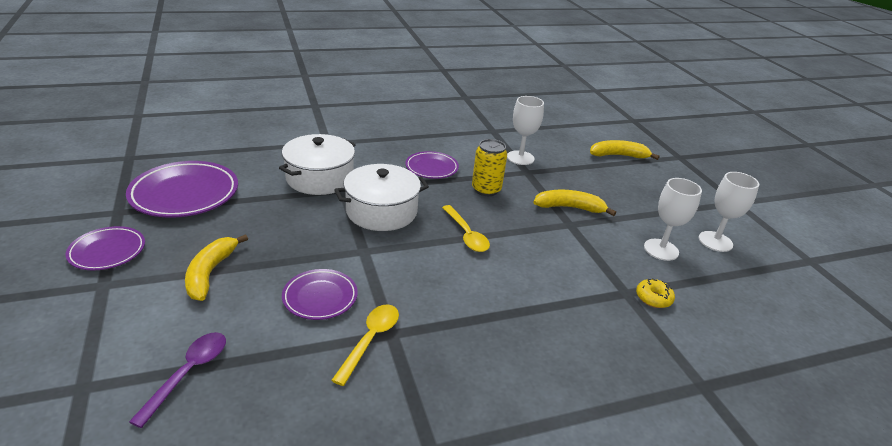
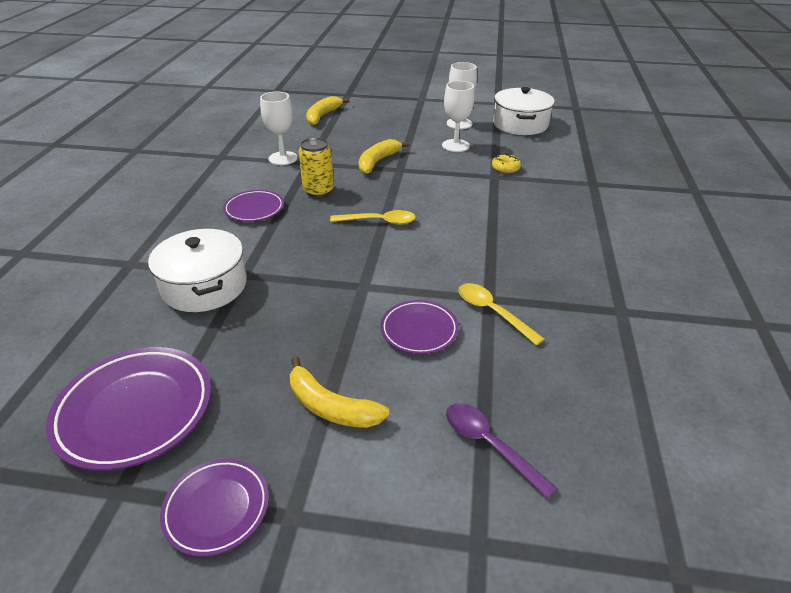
camera: 60 degrees left, 5 degrees up
white pot [334,164,429,231] -> white pot moved to [493,87,554,135]

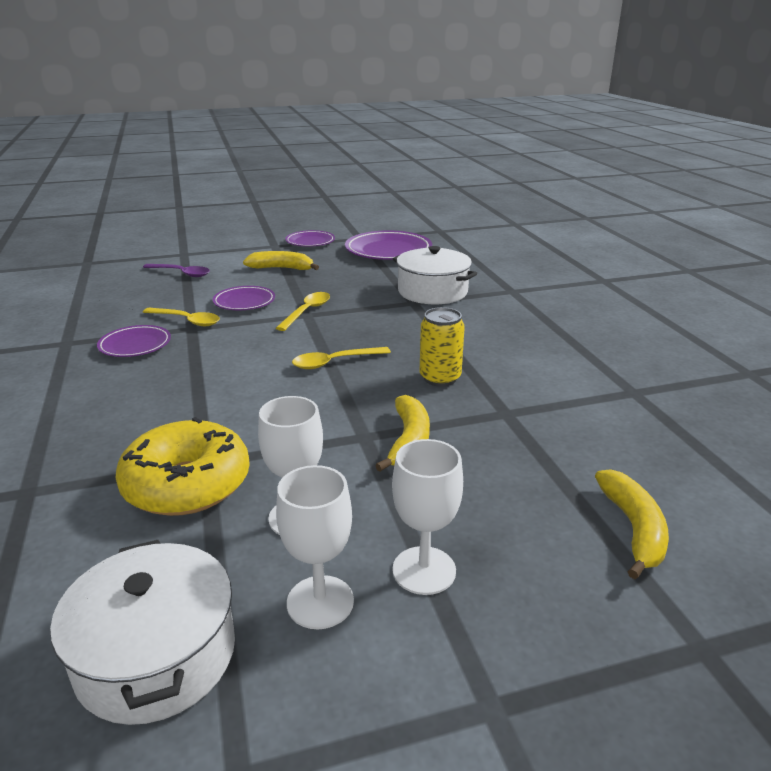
camera: 155 degrees right, 10 degrees down
purple plate [223,190,284,222] -> purple plate moved to [97,325,171,357]
white goblet [260,92,297,165] -> white goblet moved to [392,439,463,595]
yellow donut [492,154,521,174] -> yellow donut [115,417,250,516], size x2.40
none -> yellow spoon [276,292,330,331]

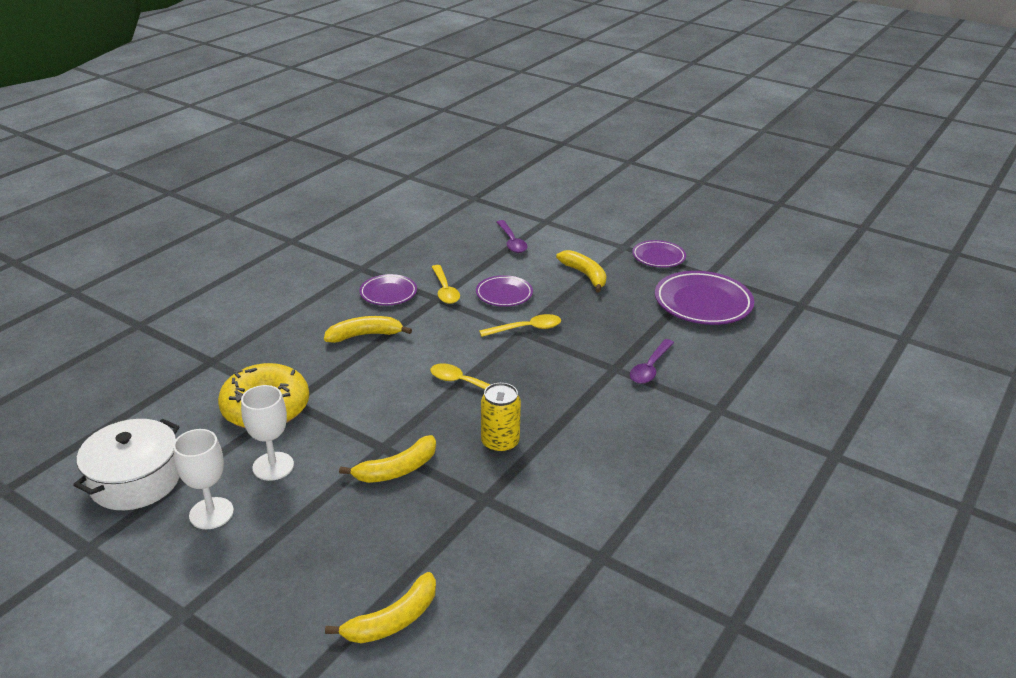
camera: 50 degrees right, 5 degrees up
white goblet [392,439,463,595] -> none
white pot [393,246,477,304] -> purple spoon [630,339,674,384]
none -> yellow banana [324,316,412,343]

